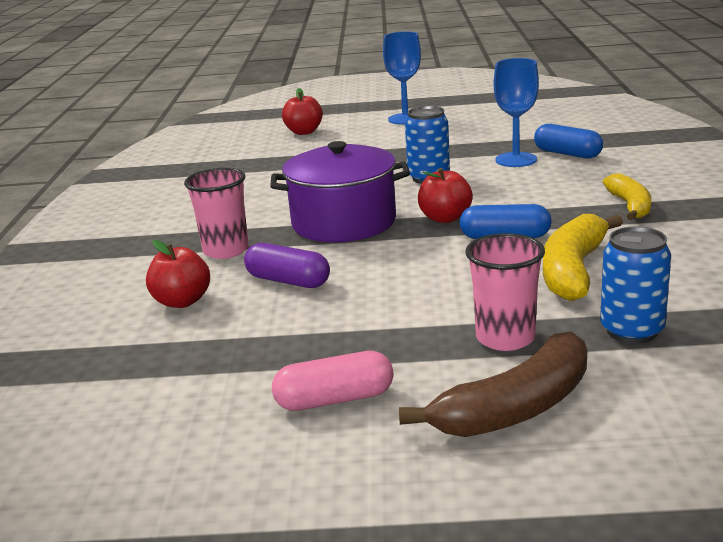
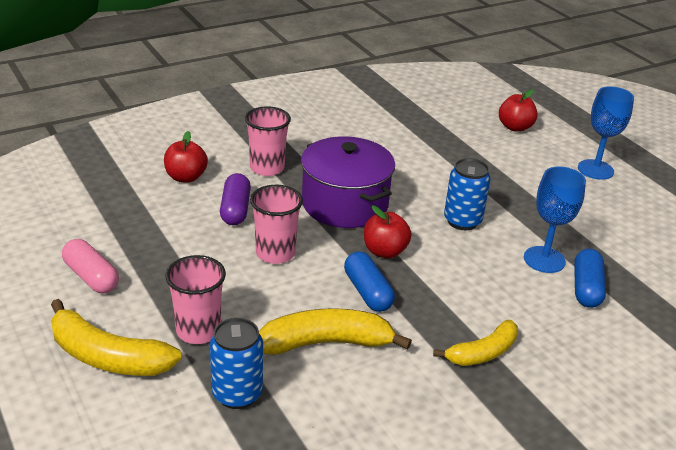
camera: 55 degrees right, 10 degrees up
brown banana [399,332,587,437] -> yellow banana [51,299,181,376]
none -> pink cup [250,185,303,264]

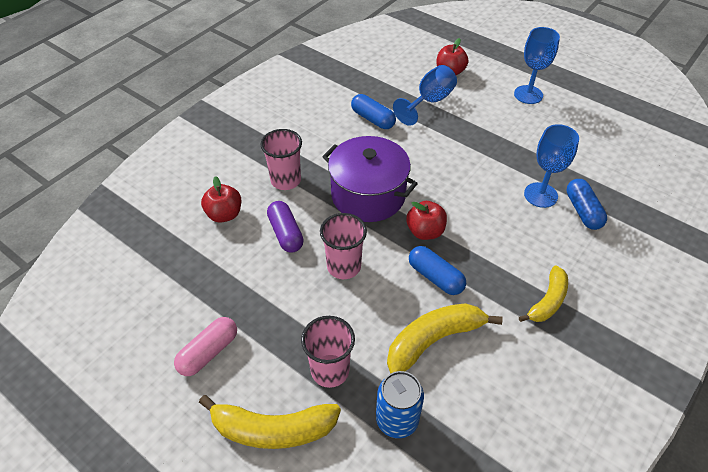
camera: 20 degrees left, 15 degrees up
pink capsule [62,239,119,293] -> pink capsule turned 75 degrees counterclockwise [174,317,237,376]
blue can [444,158,491,230] -> none
none -> blue capsule [351,94,396,129]
none -> blue goblet [393,65,457,126]

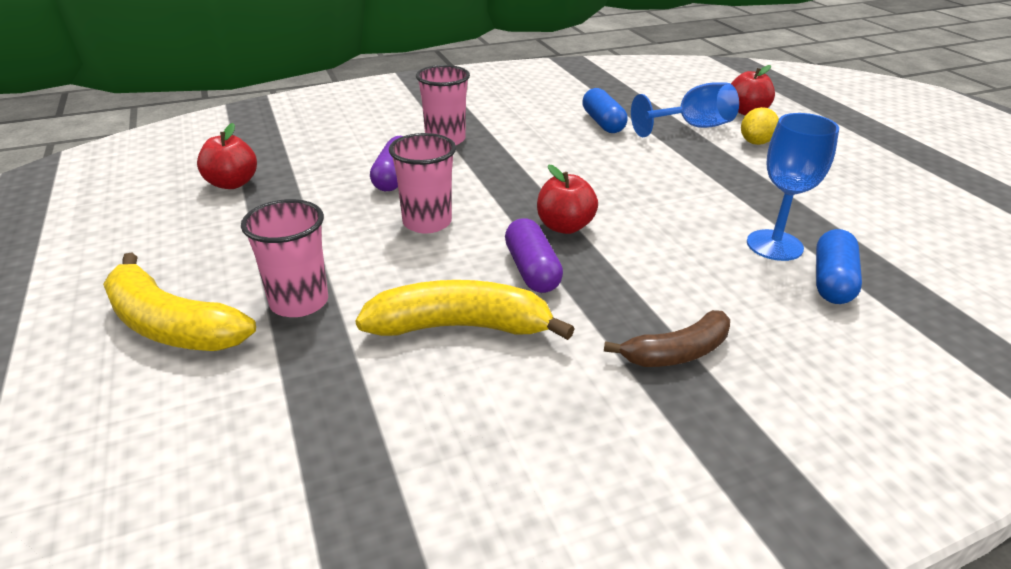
camera: 30 degrees right, 15 degrees down
pink capsule [174,317,237,376] -> none
red apple [201,176,241,223] -> red apple moved to [197,123,257,189]
purple pot [322,136,418,222] -> none
blue can [376,371,424,438] -> none
blue capsule [409,246,466,295] -> purple capsule [505,218,563,293]
blue goblet [514,27,560,104] -> none
yellow banana [519,266,568,322] -> brown banana [604,310,730,367]
none -> yellow lemon [741,107,779,145]

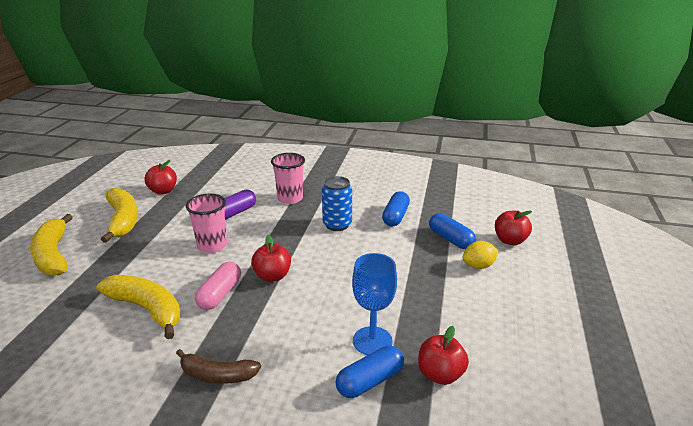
camera: 35 degrees right, 5 degrees down
pink cup [241,199,328,317] -> none
purple capsule [505,218,563,293] -> pink capsule [195,262,241,310]
blue goblet [631,82,739,137] -> blue capsule [429,213,476,249]
none -> yellow banana [101,188,138,243]
none -> blue can [322,176,352,231]
none -> red apple [418,326,469,385]

